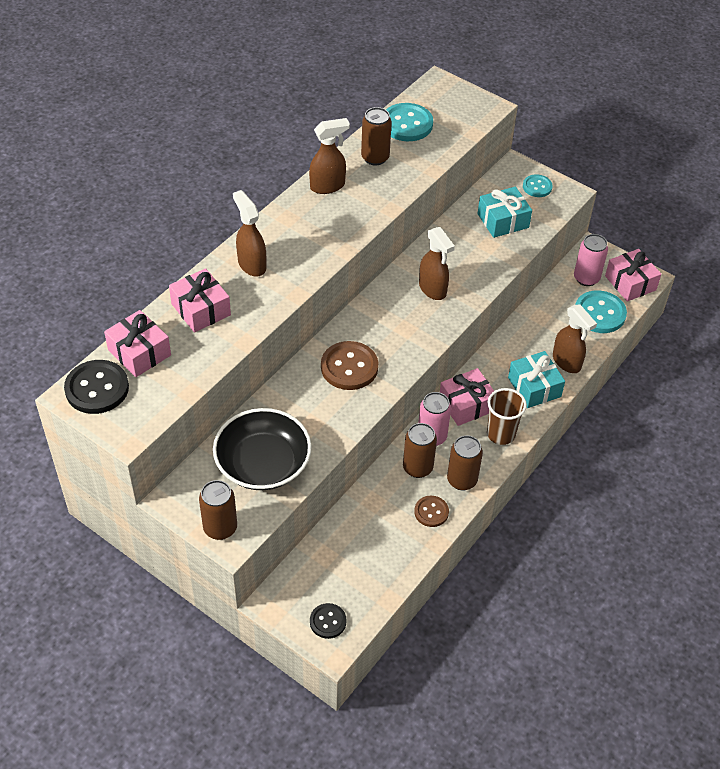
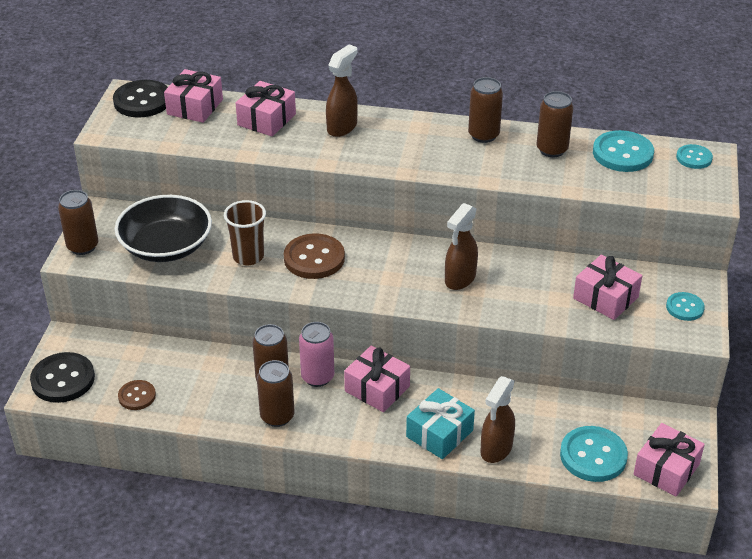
camera: 65 degrees right, 10 degrees down
brown spray bottle [309,118,350,194] -> brown can [468,77,503,143]
black button [310,603,347,639] -> black button [30,352,95,403], size x1.71
brown button [414,496,449,527] -> brown button moved to [118,380,156,410]
turquoise gift [477,187,532,238] -> pink gift [573,255,642,320]
brown cup [487,388,527,445] -> brown cup moved to [224,200,266,265]
pink can [574,234,608,286] -> none
none -> turquoise button [676,144,713,169]

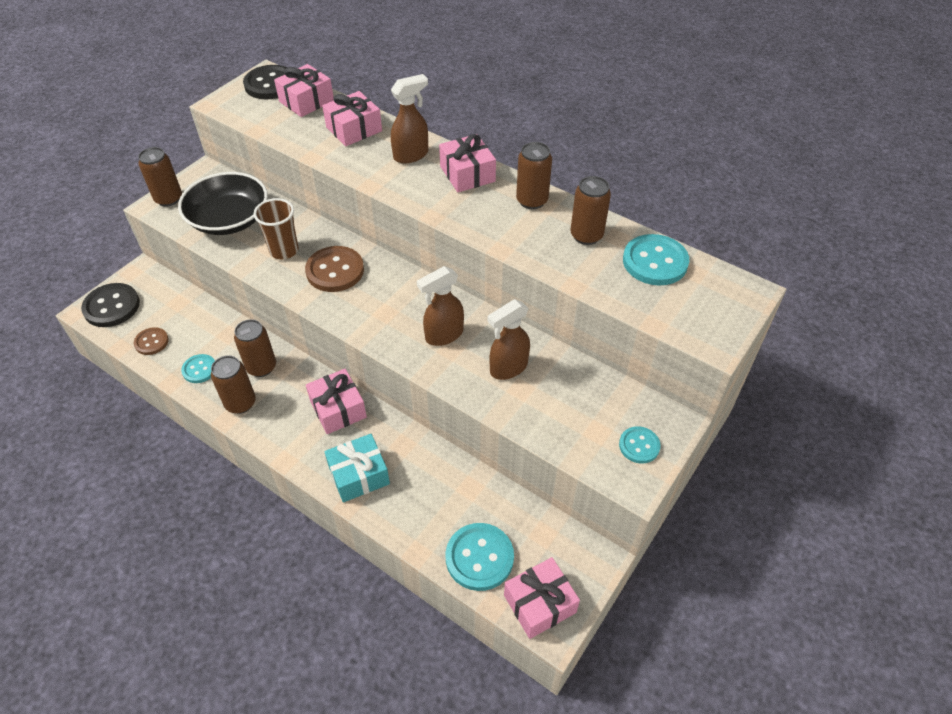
camera: 25 degrees right, 10 degrees up
pink can [299,322,334,387] -> none
brown spray bottle [480,376,515,463] -> brown spray bottle moved to [488,299,530,380]
pink gift [573,255,642,320] -> pink gift moved to [439,134,496,192]
turquoise button [676,144,713,169] -> turquoise button moved to [181,354,215,383]

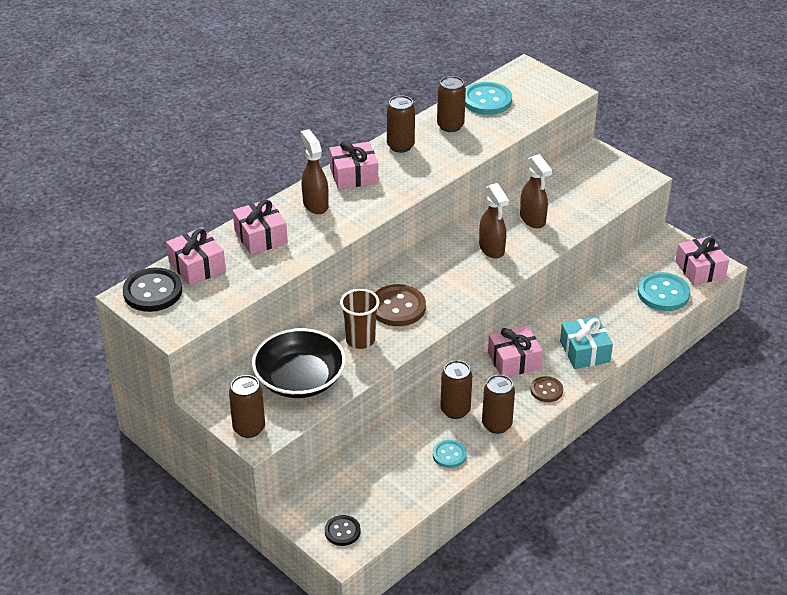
camera: 80 degrees left, 10 degrees down
black button [81,283,140,327] -> black button [325,515,361,546], size x0.59
brown button [134,327,169,355] -> brown button moved to [531,376,563,402]
turquoise button [619,426,661,464] -> none

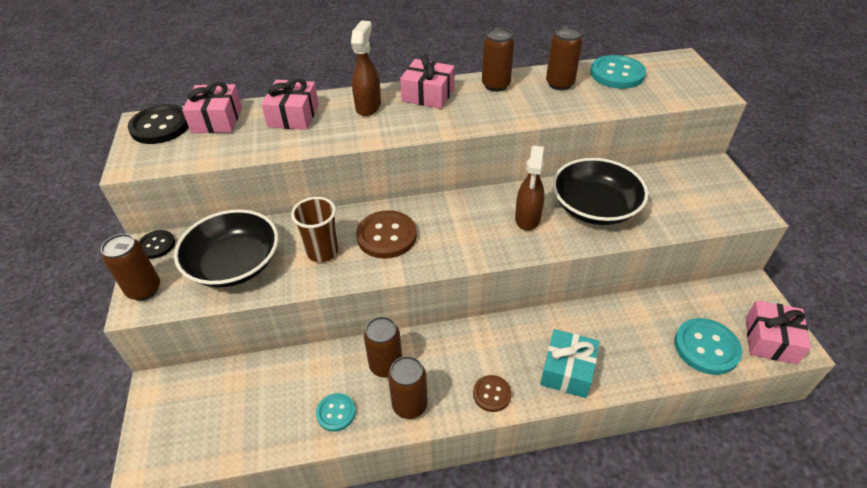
camera: 35 degrees right, 5 degrees up
black button [325,515,361,546] -> black button moved to [139,230,175,259]
pink gift [488,326,543,377] -> none
brown spray bottle [520,154,552,228] -> black bowl [553,158,649,225]

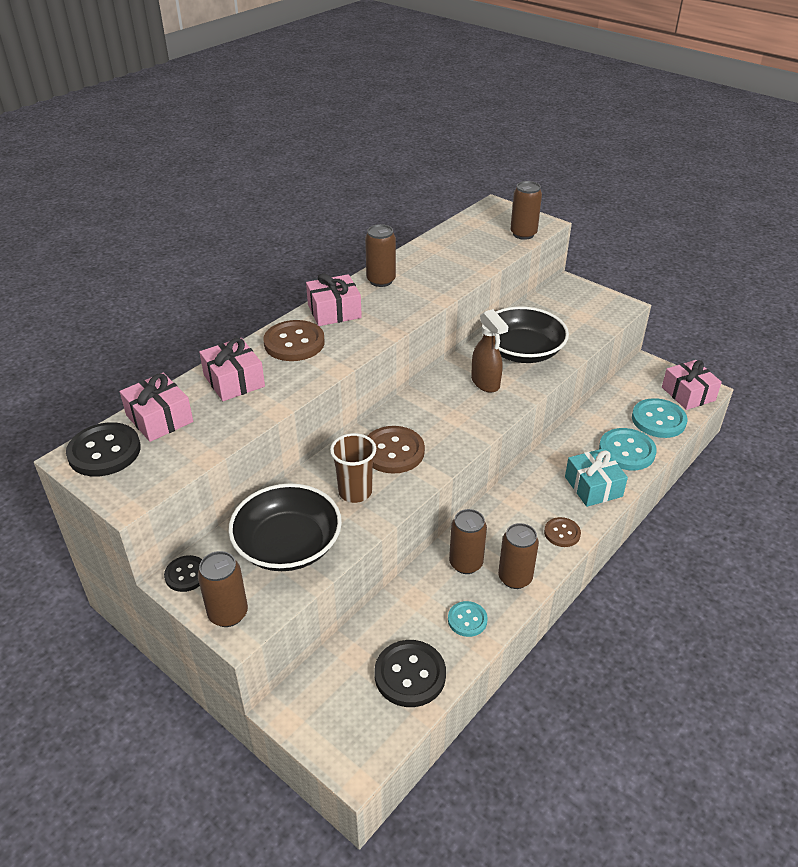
camera: 40 degrees left, 5 degrees down
brown spray bottle [351,21,381,116] -> brown button [263,320,325,361]
brown can [546,26,583,90] -> brown can moved to [510,181,542,240]
turquoise button [591,55,646,89] -> turquoise button moved to [599,428,657,470]
none -> black button [374,640,446,707]

